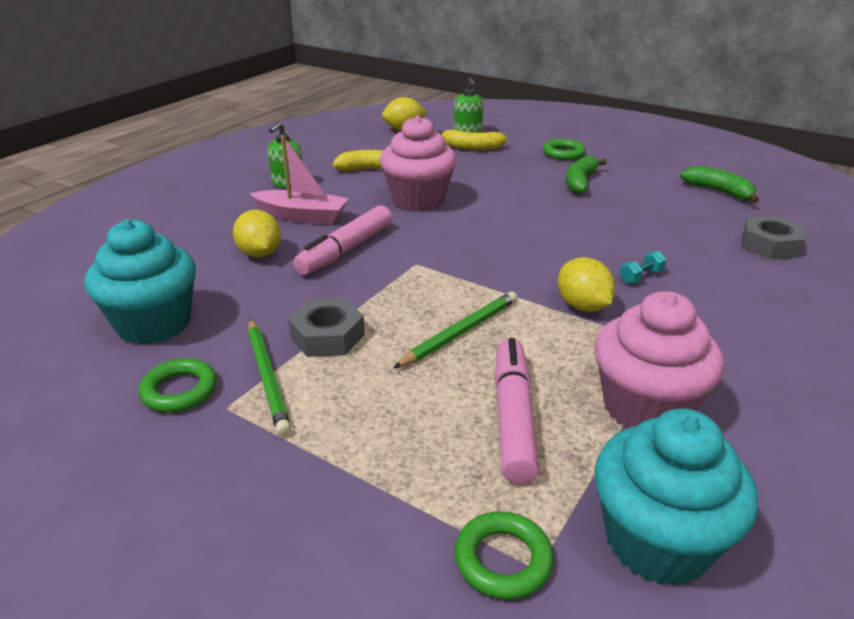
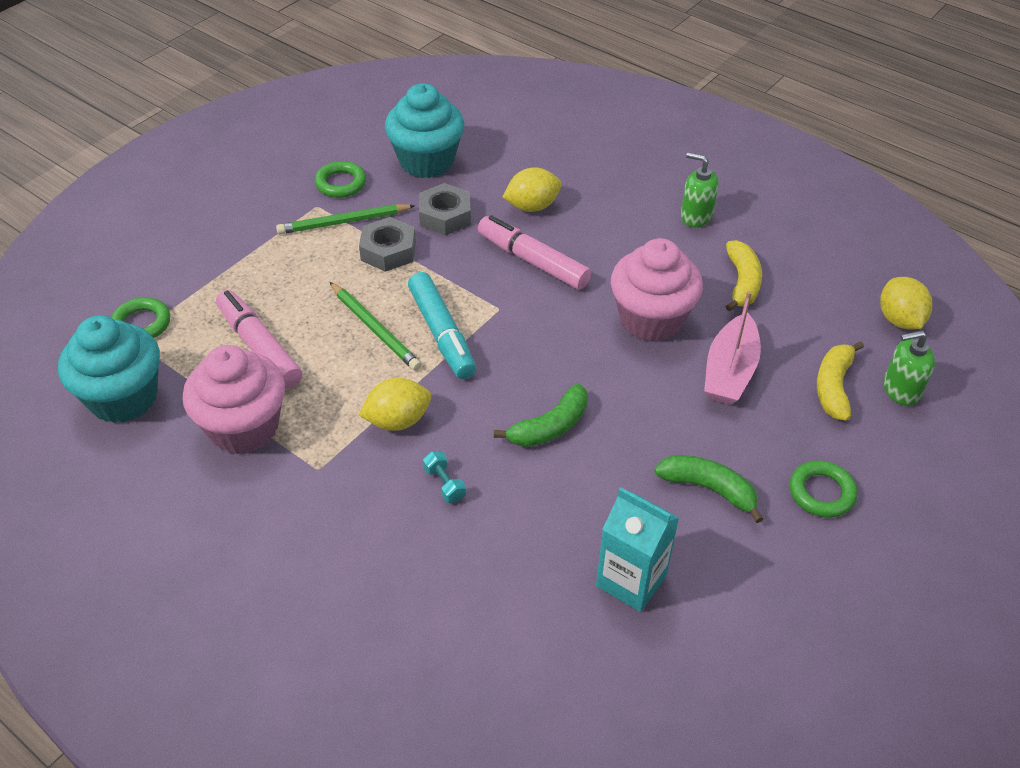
camera: 95 degrees right, 15 degrees up
pink boat [250,135,349,224] -> pink boat moved to [704,291,761,405]
pink marker [495,338,539,484] -> pink marker turned 135 degrees counterclockwise [216,290,302,388]
green banana [680,166,759,203] -> green banana moved to [494,384,588,447]
grey nut [742,216,805,259] -> grey nut moved to [419,183,471,235]
none -> turquoise marker [408,272,476,379]
none -> turquoise carton [596,487,679,612]

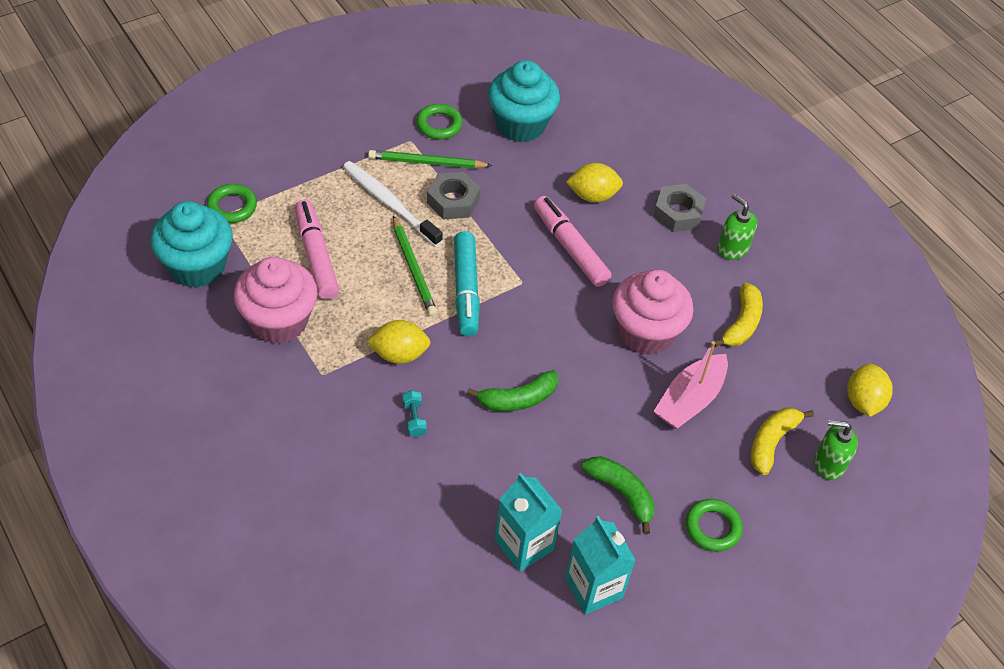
camera: 15 degrees right, 5 degrees up
grey nut [419,183,471,235] -> grey nut moved to [653,184,706,232]
none -> white toothbrush [343,161,443,246]
none -> turquoise carton [565,516,636,615]

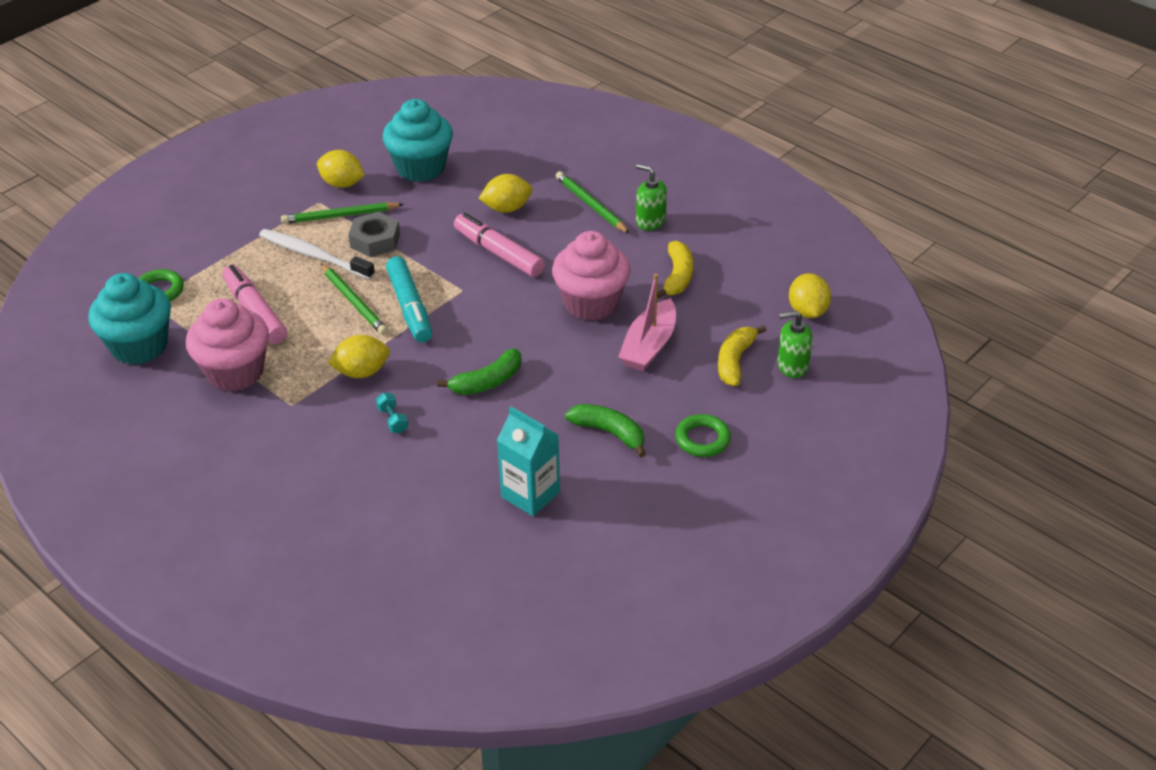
camera: 10 degrees left, 10 degrees down
green ring [416,104,463,139] -> yellow lemon [317,150,365,188]
turquoise carton [565,516,636,615] -> none
grey nut [653,184,706,232] -> green pencil [556,171,630,234]

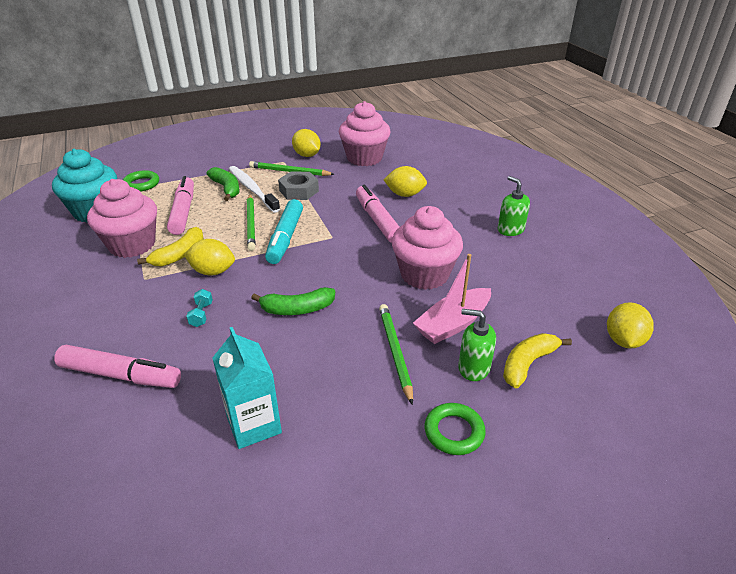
camera: 25 degrees right, 5 degrees down
turquoise cupcake [383,99,453,182] -> pink cupcake [339,101,390,166]
green pencil [556,171,630,234] -> green pencil moved to [379,304,413,405]
green banana [565,404,646,457] -> green banana moved to [206,167,240,201]
yellow banana [657,241,693,299] -> yellow banana moved to [137,227,204,266]
green soap dispenser [777,310,813,378] -> green soap dispenser moved to [458,309,496,381]
none -> pink marker [54,345,181,388]

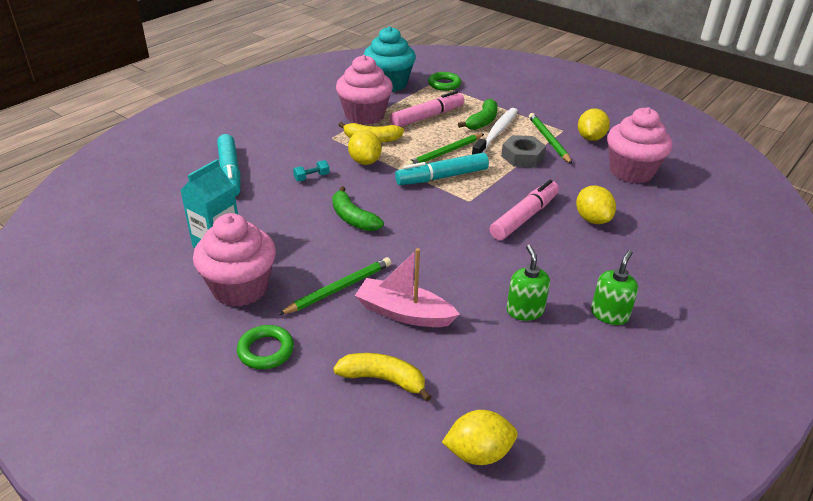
camera: 60 degrees right, 0 degrees up
pink marker [54,345,181,388] -> turquoise marker [217,134,240,196]
pink cupcake [392,206,463,290] -> pink cupcake moved to [193,213,276,307]
green soap dispenser [458,309,496,381] -> green soap dispenser moved to [506,245,550,321]

